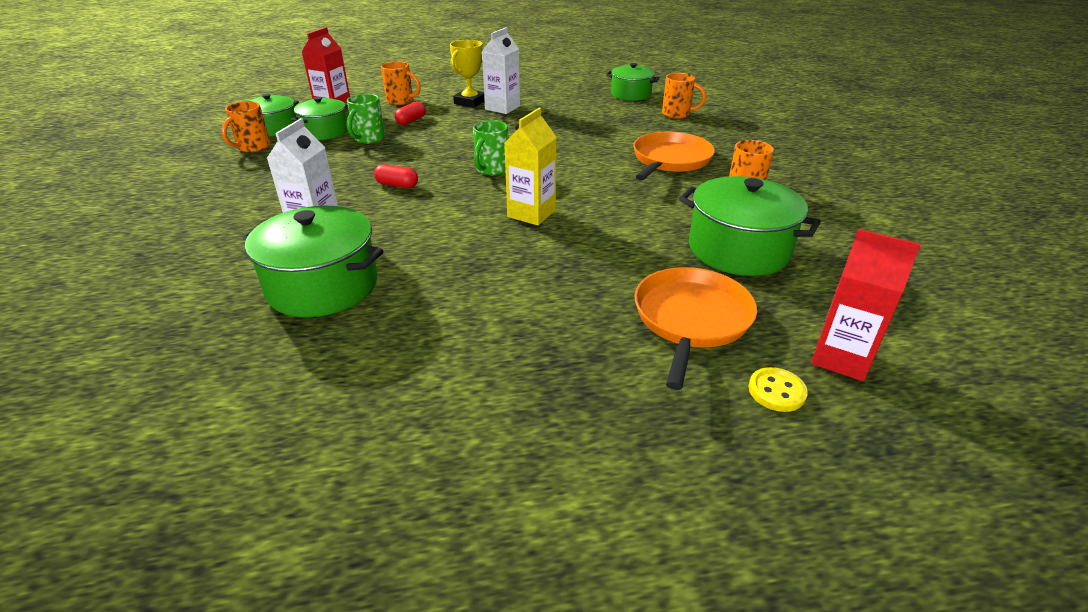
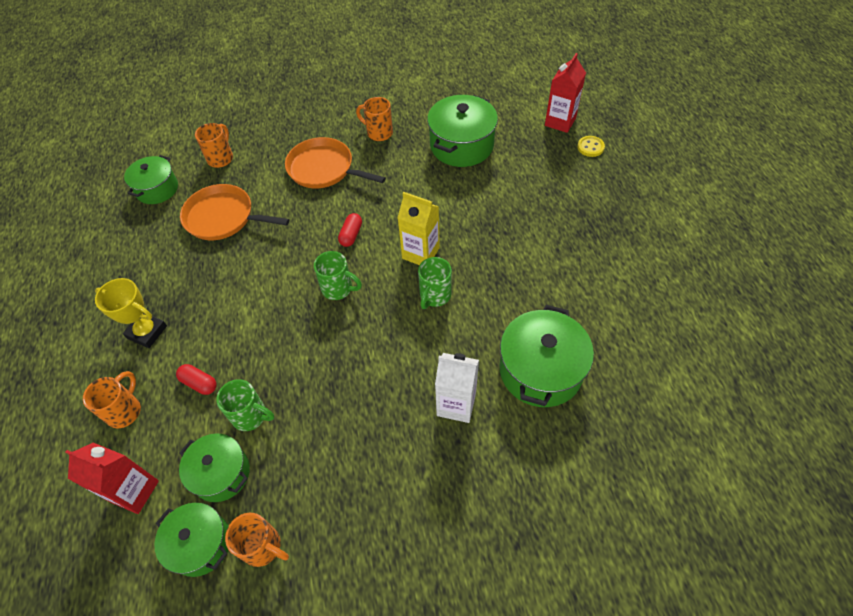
camera: 90 degrees left, 20 degrees up
red capsule [374,164,418,188] -> red capsule moved to [338,213,362,247]
white carton [482,27,520,114] -> none
orange pan [635,267,757,390] -> orange pan moved to [180,184,289,240]
none -> green mug [418,257,452,309]

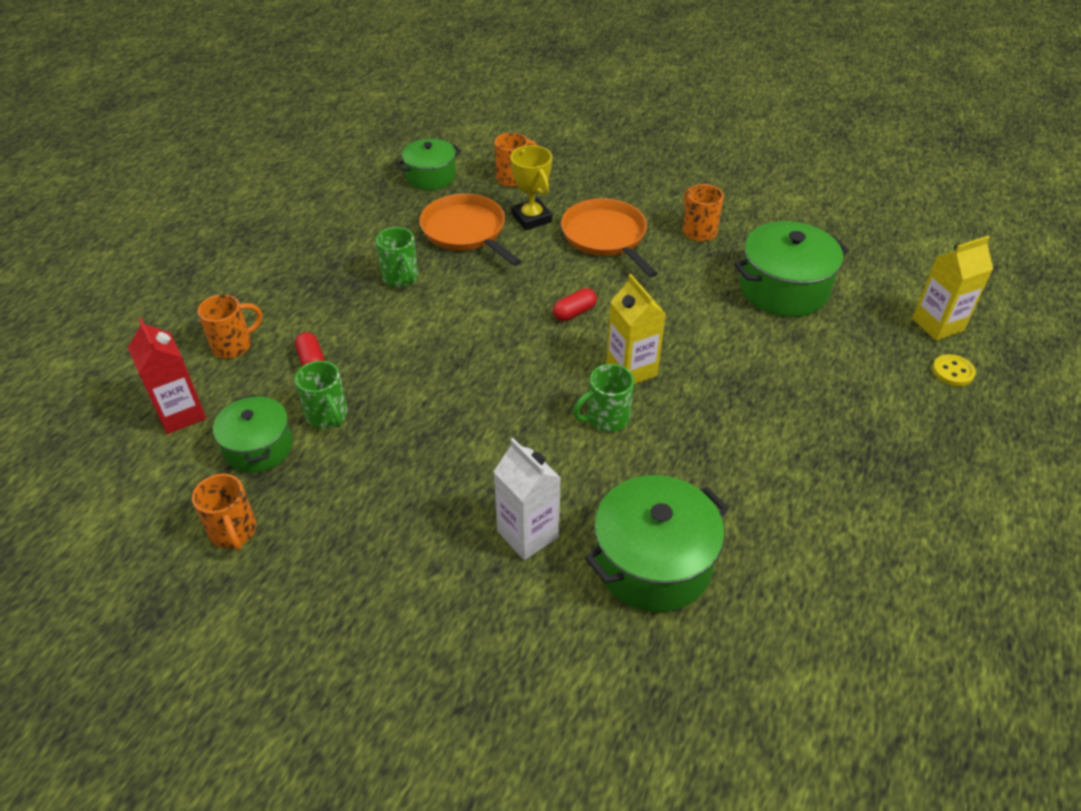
camera: 35 degrees right, 10 degrees down
yellow trophy [95,278,167,348] -> yellow trophy moved to [511,145,552,230]
green pot [154,503,228,577] -> none
green mug [314,251,362,300] -> green mug moved to [376,227,418,287]
red carton [545,53,586,133] -> yellow carton [912,236,993,341]

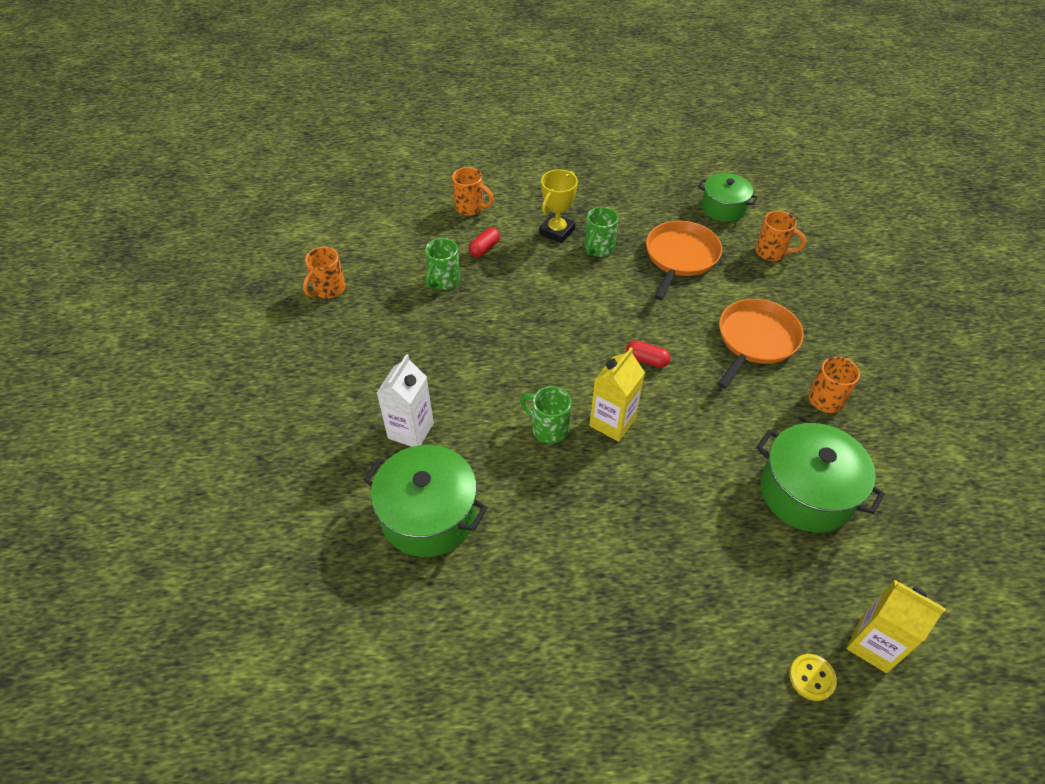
camera: 60 degrees right, 5 degrees up
red carton [128,318,206,434] -> none
green pot [213,394,293,473] -> none
yellow trophy [511,145,552,230] -> yellow trophy moved to [539,169,578,243]

